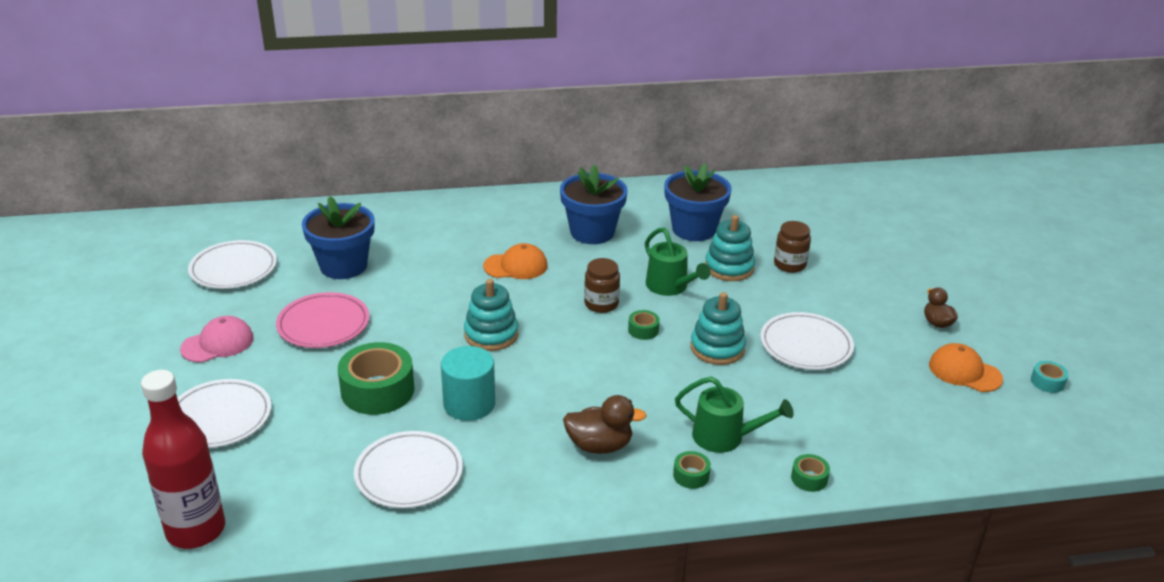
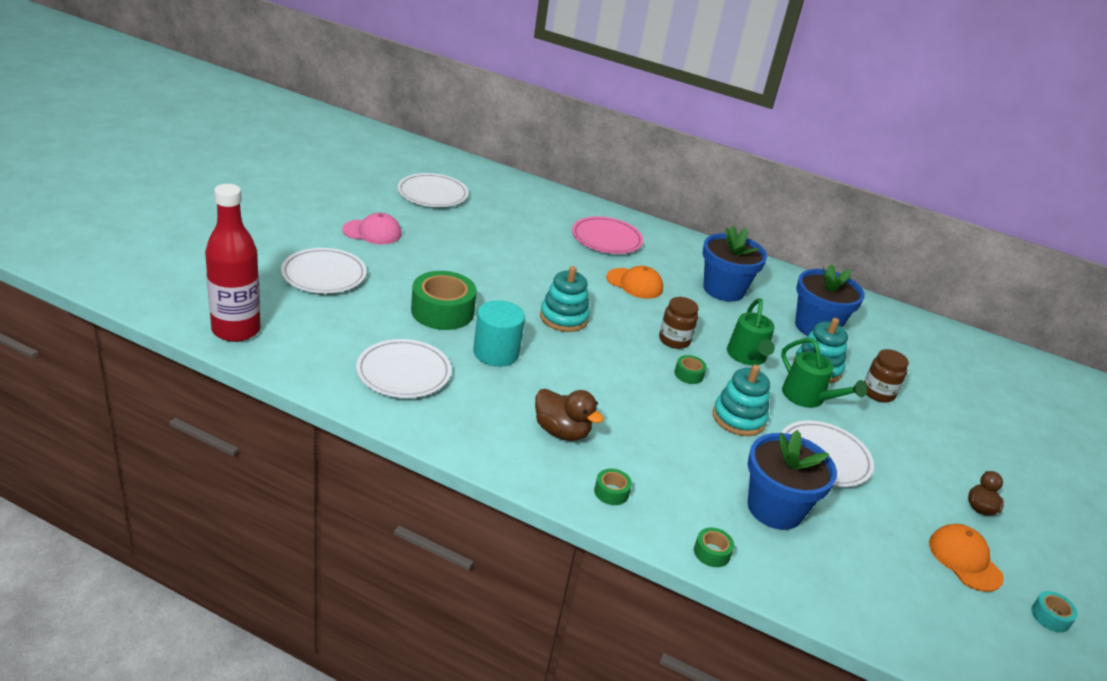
camera: 30 degrees right, 0 degrees up
pink plate [276,292,369,348] -> pink plate moved to [572,216,643,254]
blue flower pot [302,196,374,279] -> blue flower pot moved to [748,430,837,530]
green watering can [675,377,793,453] -> green watering can moved to [781,338,867,408]

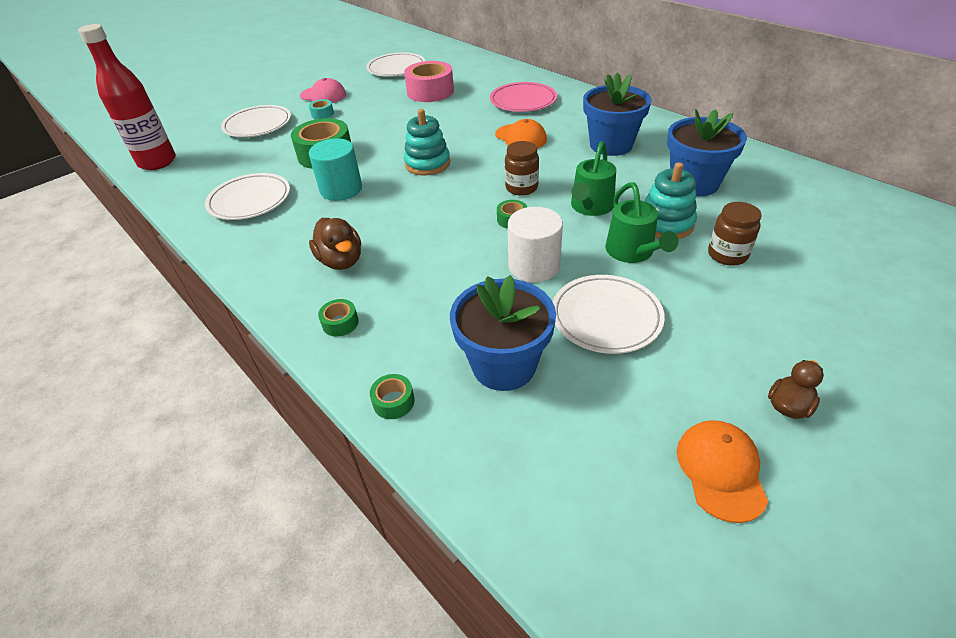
camera: 30 degrees right, 10 degrees up
turquoise stacking toy [713,365,770,436] -> white cylinder [508,207,563,283]
turquoise tape [1031,591,1078,633] -> turquoise tape moved to [309,99,334,119]
none -> pink tape [404,61,454,102]

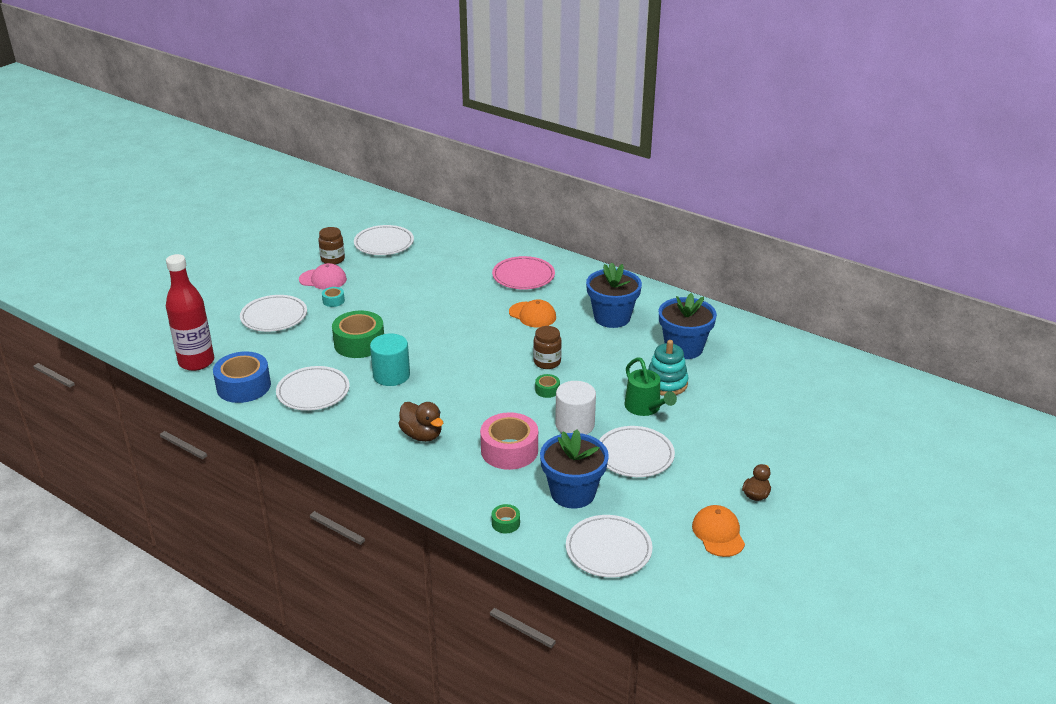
camera: 15 degrees left, 10 degrees down
green tape [318,299,359,337] -> none
pink tape [404,61,454,102] -> pink tape moved to [480,412,538,470]
turquoise stacking toy [404,109,450,175] -> none
green watering can [571,141,616,216] -> none
brown jar [708,202,761,266] -> brown jar moved to [318,227,345,264]
none -> blue tape [213,351,271,403]
none -> white plate [566,515,652,578]

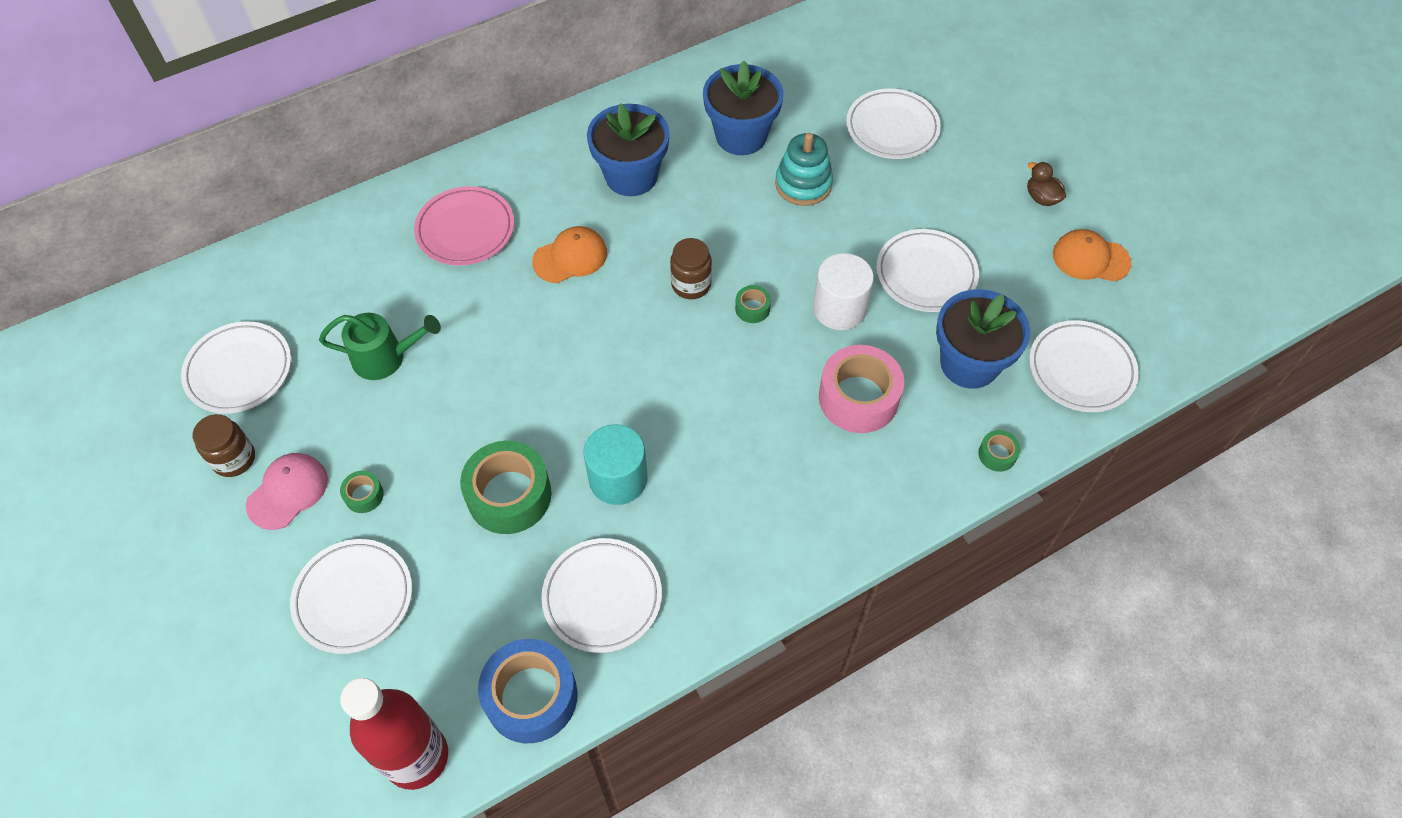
camera: 65 degrees left, 25 degrees up
turquoise tape [322,287,345,307] -> green tape [340,471,384,513]
brown duck [398,402,443,442] -> none
green watering can [625,358,677,416] -> green watering can moved to [319,313,441,380]
none -> white plate [846,89,941,159]

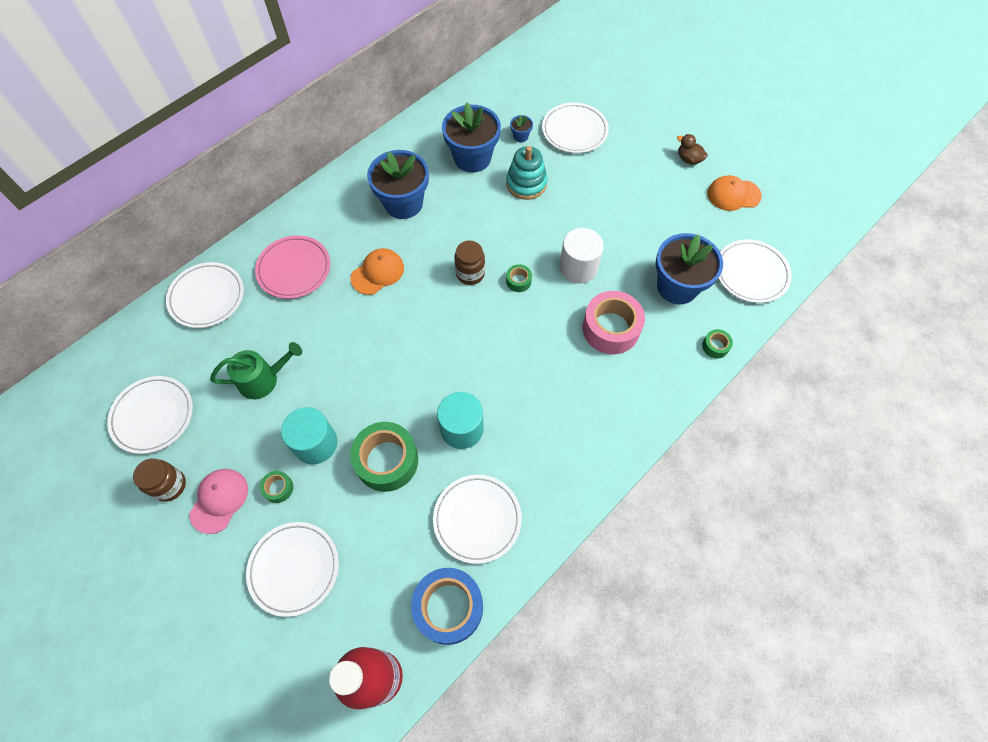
camera: 15 degrees left, 5 degrees up
white plate [876,229,979,312] -> white plate moved to [166,262,244,328]
none -> turquoise cylinder [281,407,337,464]
none -> blue flower pot [510,115,533,142]

